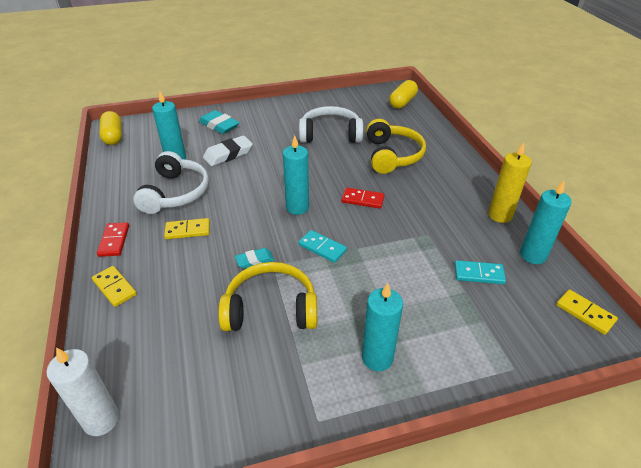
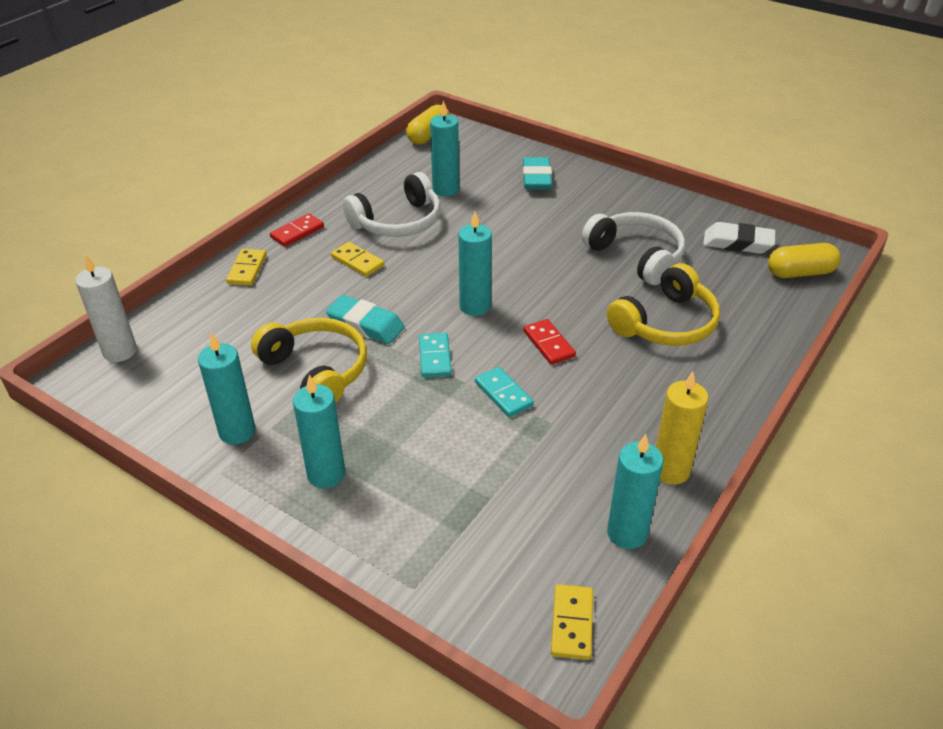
camera: 50 degrees right, 0 degrees up
white eraser [203,136,253,166] -> white eraser moved to [703,222,775,254]
turquoise eraser [235,248,274,269] -> turquoise eraser [326,295,405,344], size x1.66
turquoise domino [454,260,506,284] -> turquoise domino moved to [475,367,534,417]
none -> turquoise candle [198,332,255,445]

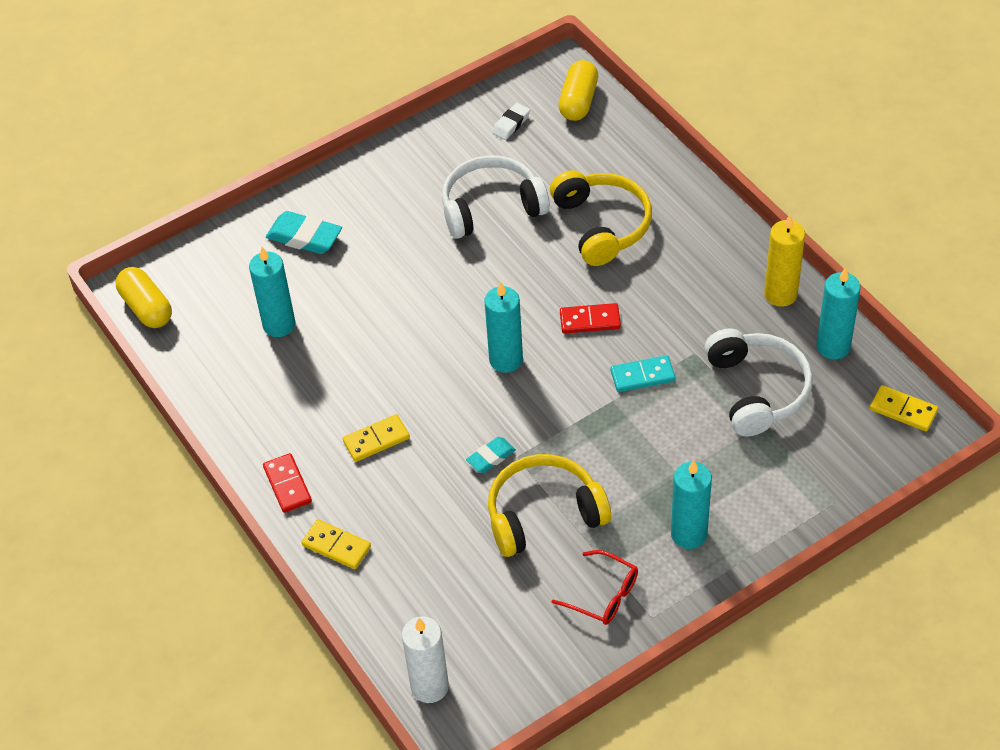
camera: 65 degrees left, 10 degrees up
turquoise candle [198,332,255,445] -> red glasses [552,550,638,625]
turquoise eraser [326,295,405,344] -> turquoise eraser [466,437,516,473], size x0.60
white headphones [343,172,441,237] -> white headphones moved to [705,328,813,436]
turquoise domino [419,333,452,378] -> none
white eraser [703,222,775,254] -> white eraser [492,103,530,140], size x0.60

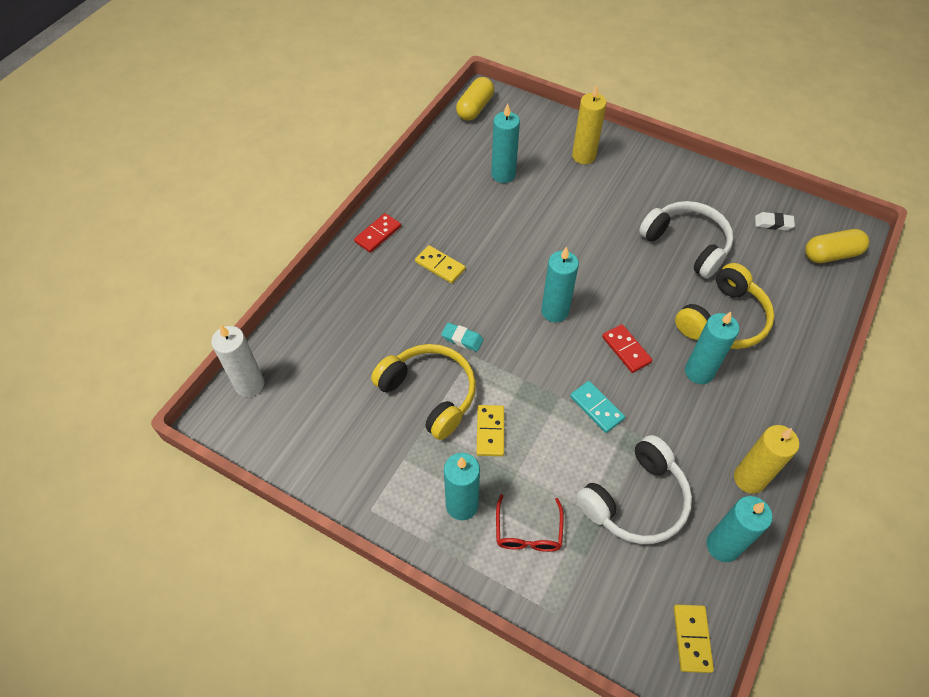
camera: 60 degrees right, 5 degrees up
turquoise eraser [266,211,342,254] -> yellow candle [572,85,607,164]
yellow domino [302,519,371,569] -> yellow domino moved to [476,405,504,456]
red glasses [552,550,638,625] -> red glasses moved to [496,494,564,552]
none -> turquoise candle [685,312,739,384]

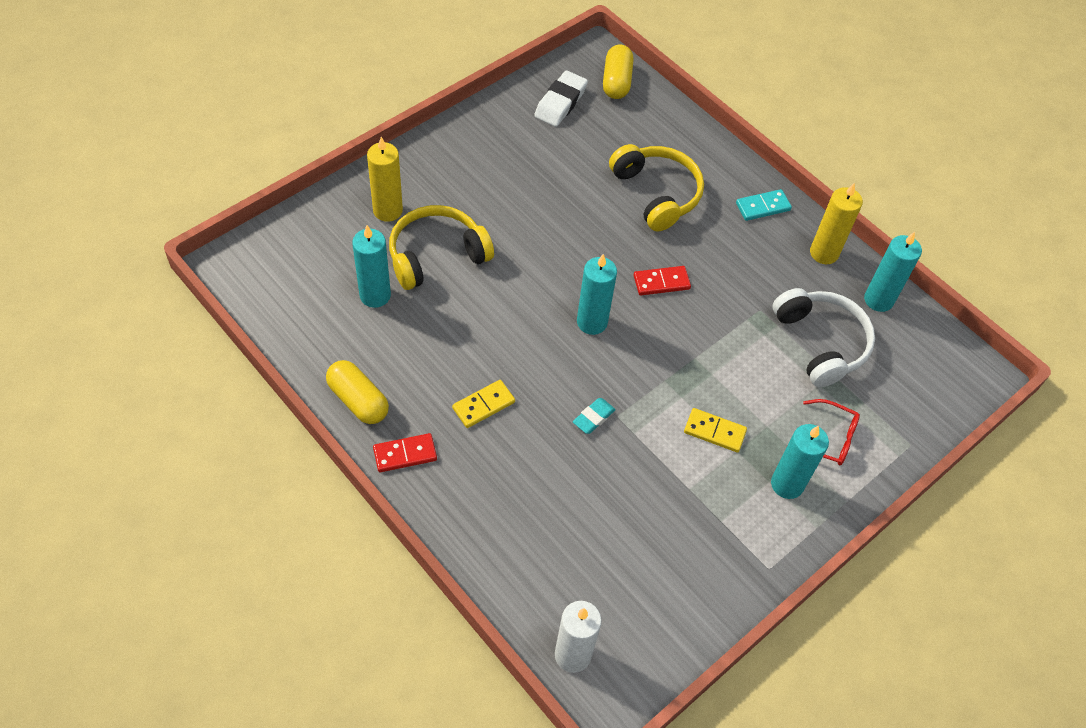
camera: 75 degrees left, 0 degrees up
red domino [354,213,401,253] -> red domino turned 75 degrees counterclockwise [373,433,437,472]
yellow headphones [371,344,476,440] -> yellow headphones moved to [389,205,494,290]
yellow capsule [456,77,494,121] -> yellow capsule moved to [326,360,389,424]
turquoise domino [570,381,625,433] -> turquoise domino moved to [736,189,792,221]
white headphones [639,201,734,279] -> none
yellow domino [674,605,714,673] -> none
turquoise candle [685,312,739,384] -> none
white eraser [755,212,795,230] -> white eraser [534,71,588,127], size x1.66

